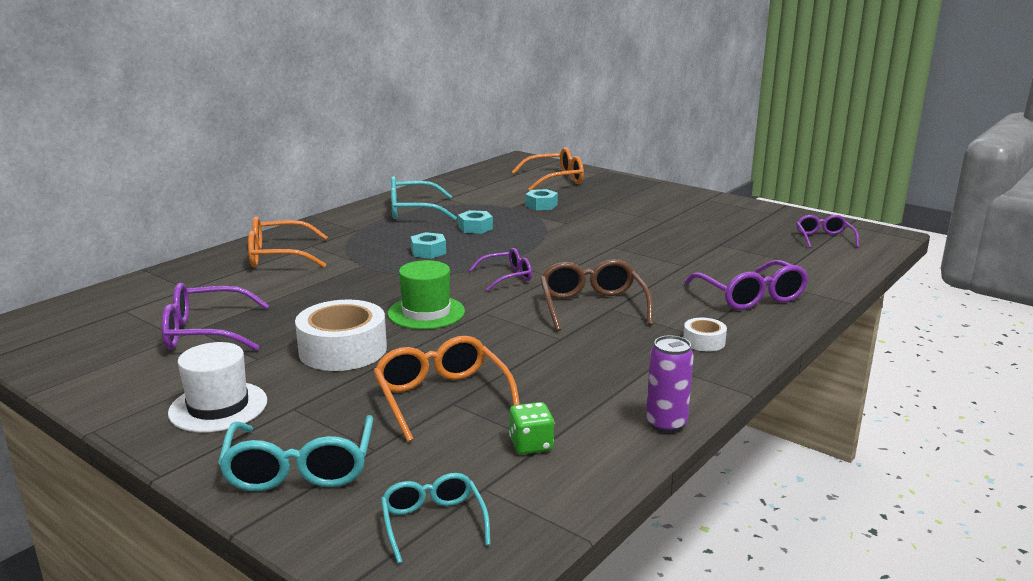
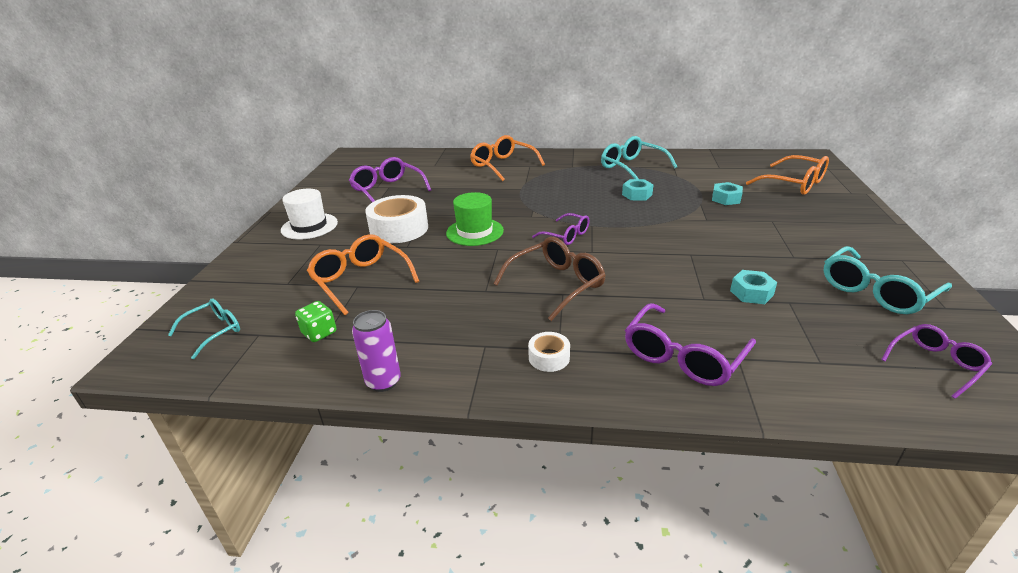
camera: 60 degrees right, 10 degrees up
turquoise glasses [218,415,373,491] -> turquoise glasses moved to [824,246,952,314]
orange glasses [374,336,520,442] -> orange glasses turned 75 degrees counterclockwise [307,234,419,315]
turquoise nut [411,232,446,259] -> turquoise nut moved to [730,270,777,304]

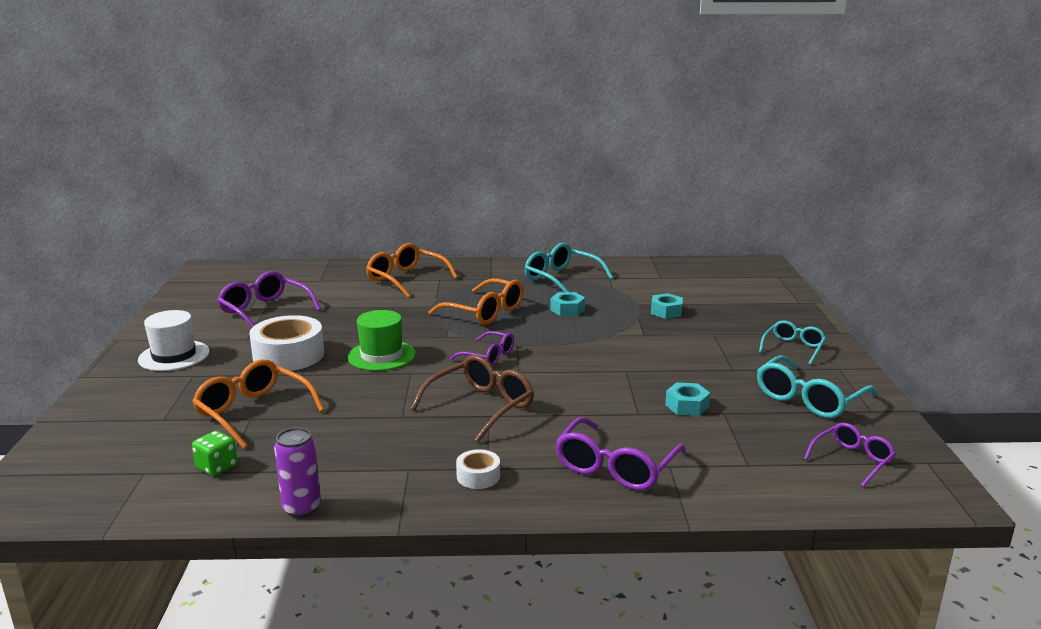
camera: 10 degrees left, 10 degrees down
turquoise glasses [168,299,240,359] -> turquoise glasses moved to [759,320,826,365]
orange glasses [746,155,829,195] -> orange glasses moved to [428,278,524,325]

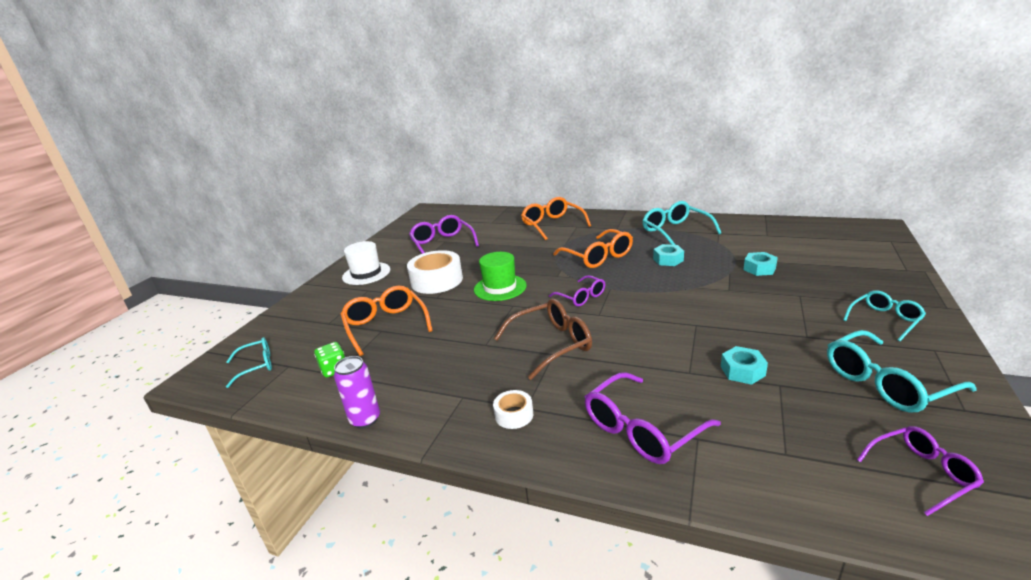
camera: 25 degrees right, 5 degrees up
none -> turquoise glasses [226,337,272,388]

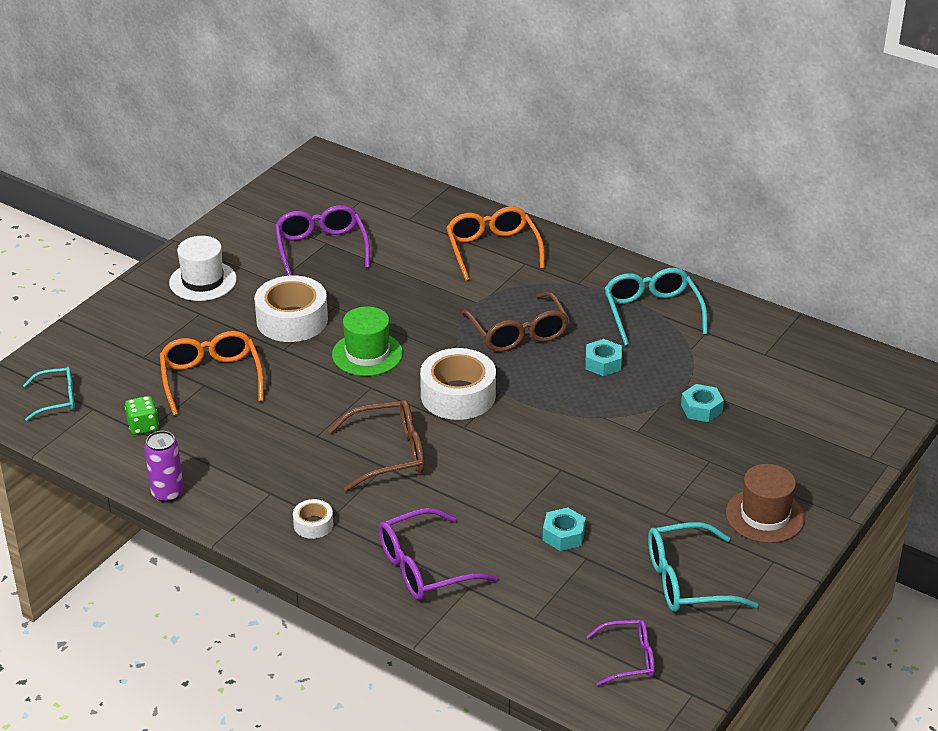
camera: 10 degrees right, 10 degrees up
purple glasses [549,275,605,306] -> white tape [420,348,496,420]
orange glasses [553,229,633,268] -> brown glasses [461,291,569,352]
turquoise glasses [843,290,926,341] -> brown hat [726,464,805,543]

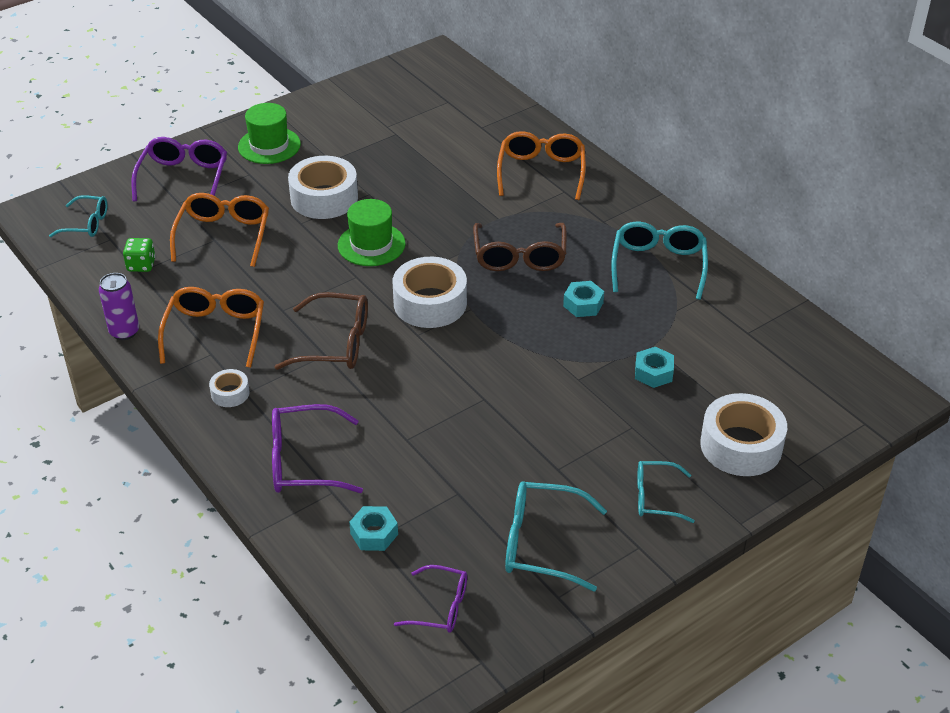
camera: 20 degrees right, 5 degrees up
white hat [169,236,237,301] -> green hat [238,103,301,164]
purple glasses [275,205,370,276] -> purple glasses moved to [131,137,227,201]
turquoise nut [543,508,586,551] -> turquoise nut moved to [349,506,398,551]
brown hat [726,464,805,543] -> turquoise glasses [637,461,695,523]
none -> orange glasses [158,287,264,368]
none -> white tape [700,393,787,476]

